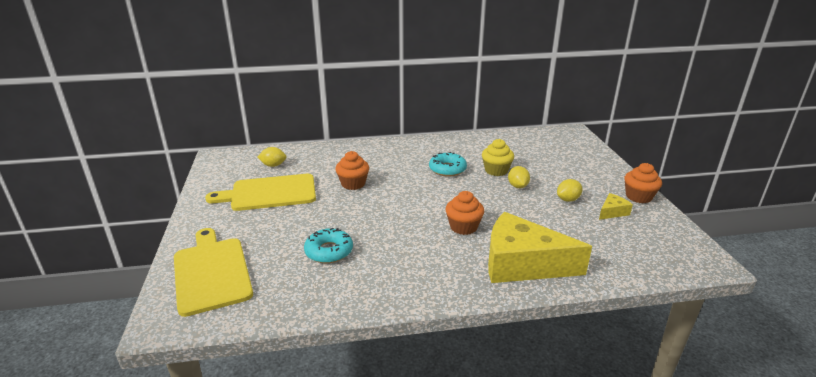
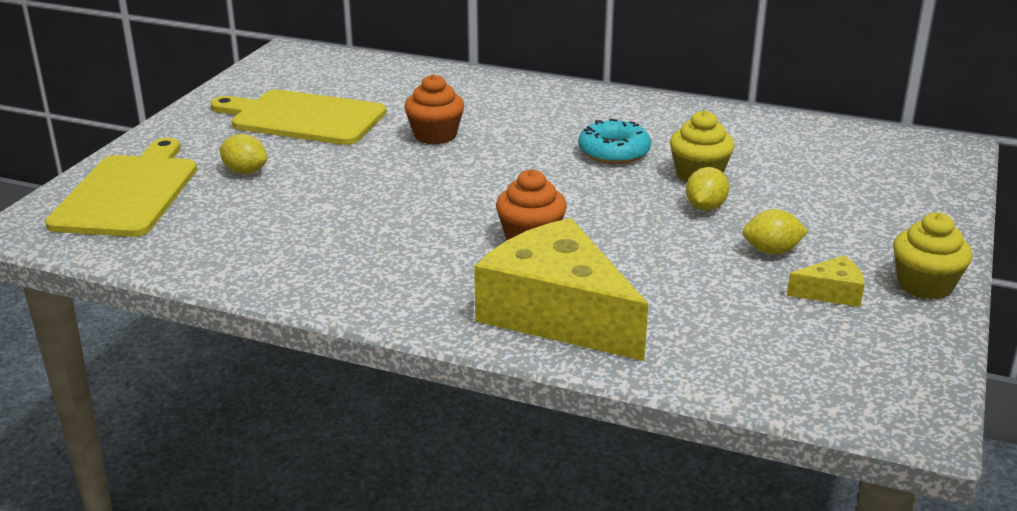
camera: 30 degrees right, 0 degrees up
yellow lemon [258,147,286,167] -> yellow lemon moved to [220,134,267,174]
turquoise donut [304,228,353,263] -> none
orange cupcake [624,163,662,203] -> yellow cupcake [893,213,972,300]

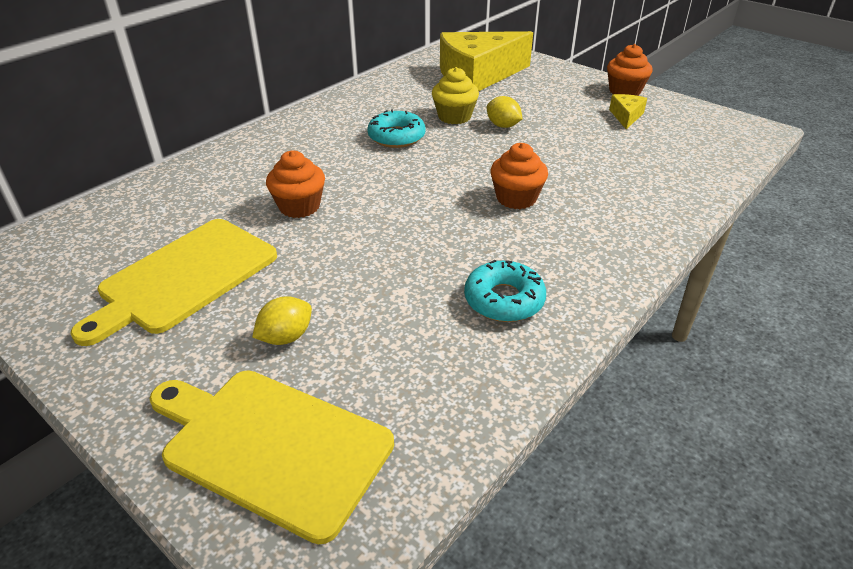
camera: 70 degrees left, 10 degrees up
yellow cheese [474,218,648,361] -> yellow cheese moved to [440,31,533,91]
yellow lemon [743,209,808,255] -> none
yellow cupcake [893,213,972,300] -> orange cupcake [607,44,653,96]
none -> turquoise donut [464,260,546,322]

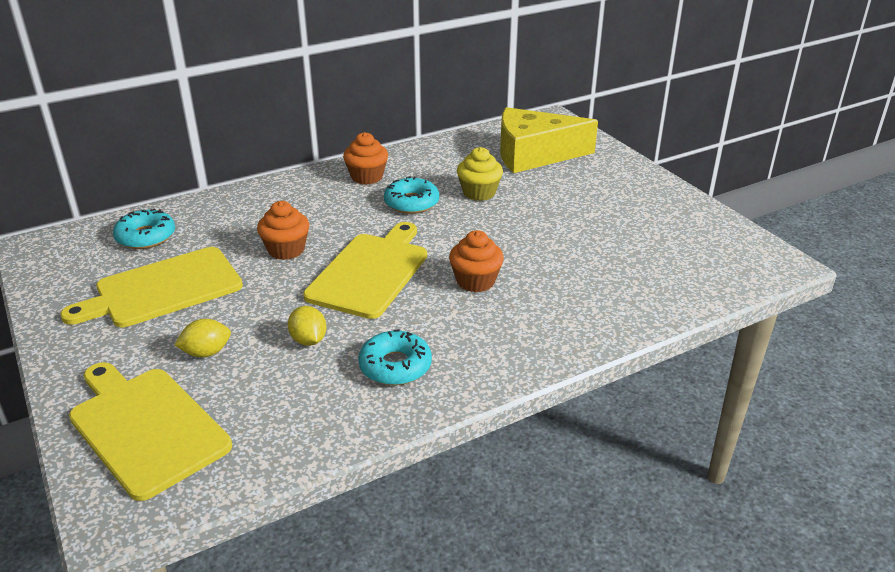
camera: 20 degrees right, 5 degrees down
yellow lemon [487,96,522,128] -> yellow lemon moved to [288,306,327,346]
orange cupcake [607,44,653,96] -> orange cupcake moved to [343,132,388,185]
yellow cheese [609,94,647,129] -> none
none -> turquoise donut [113,209,175,249]
none -> yellow cutting board [303,222,427,319]

